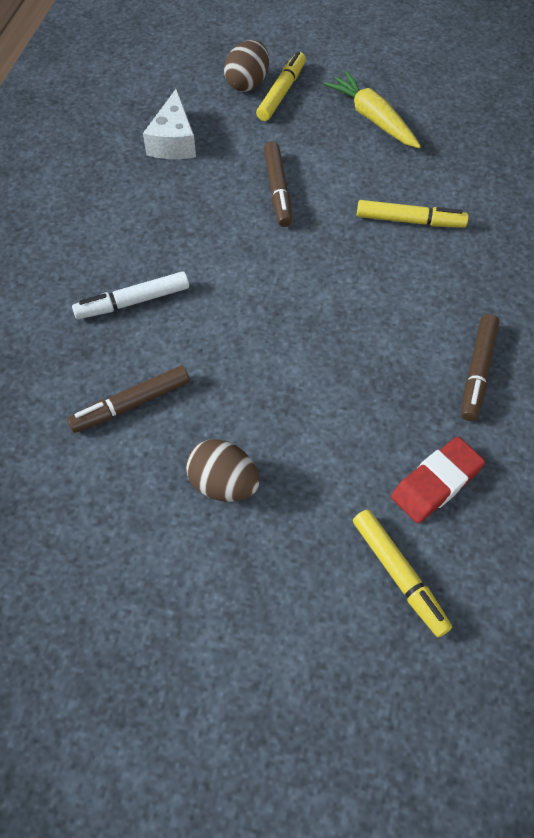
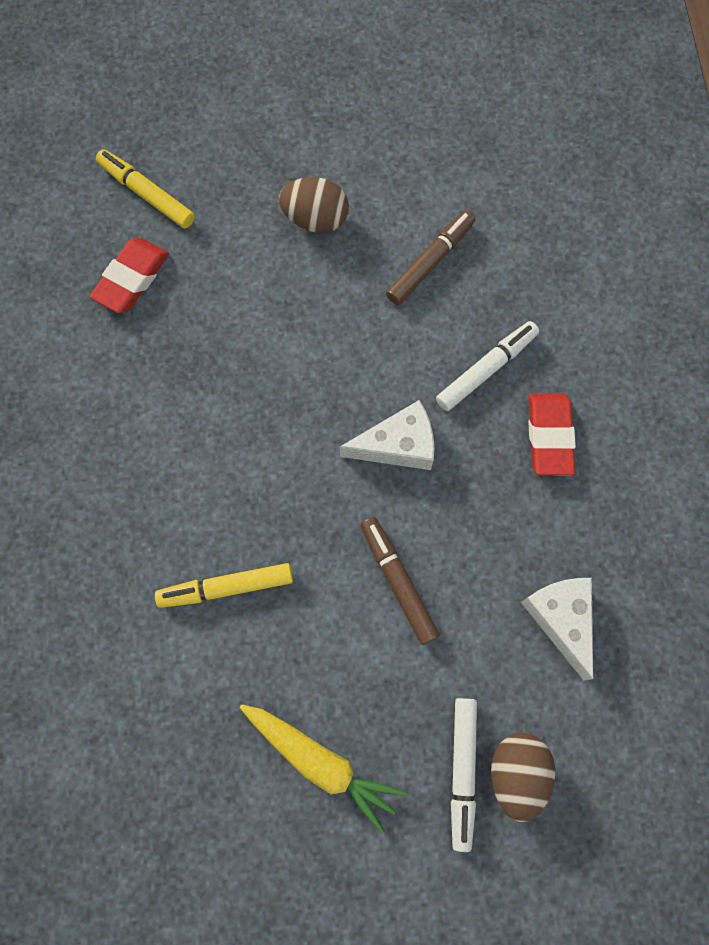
camera: 160 degrees right, 15 degrees up
yellow marker [256,51,306,121] -> white marker [451,698,477,852]
brown marker [461,314,499,421] -> none
none -> white cheese [340,400,434,470]
none -> red eraser [528,393,576,476]

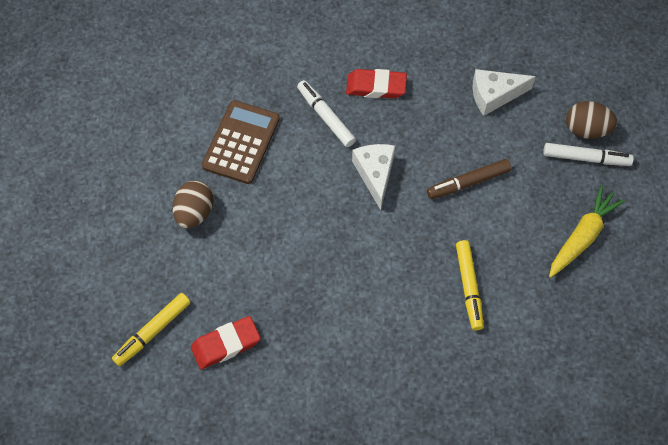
camera: 85 degrees left, 10 degrees down
red eraser [89,238,169,313] -> red eraser turned 60 degrees counterclockwise [191,316,261,369]
brown marker [386,210,476,305] -> brown calculator [201,100,280,184]

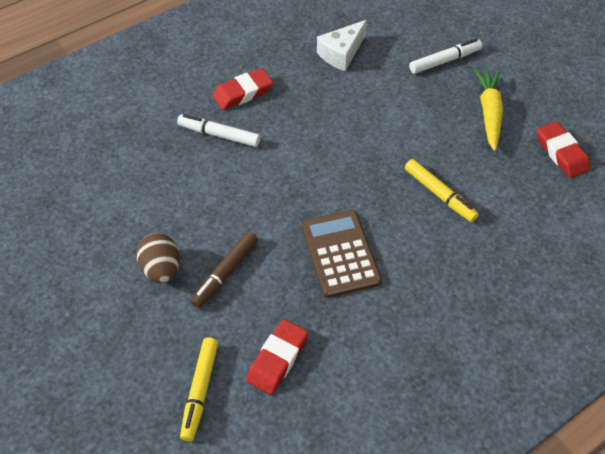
camera: 35 degrees left, 10 degrees down
brown calculator [201,100,280,184] -> brown calculator moved to [301,210,382,298]
white cheese [352,144,395,210] -> none
brown marker [427,159,511,199] -> brown marker moved to [190,231,258,308]
brown egg [566,101,617,139] -> none
none -> red eraser [537,122,590,178]

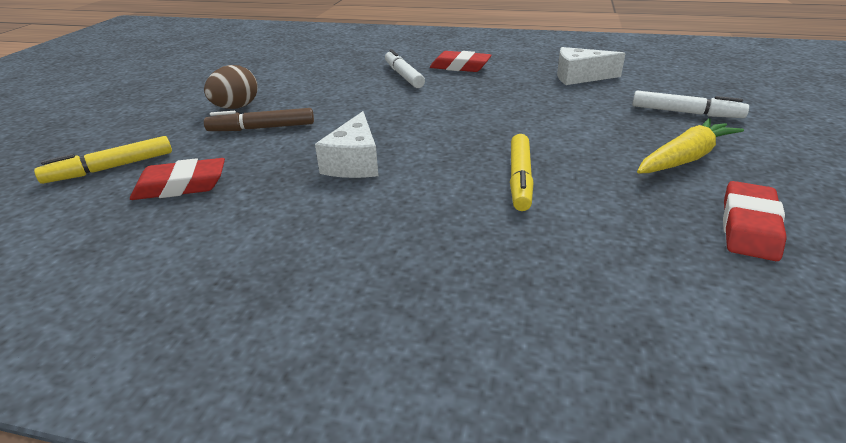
camera: 50 degrees right, 20 degrees down
brown calculator [301,210,382,298] -> white cheese [315,111,378,178]

